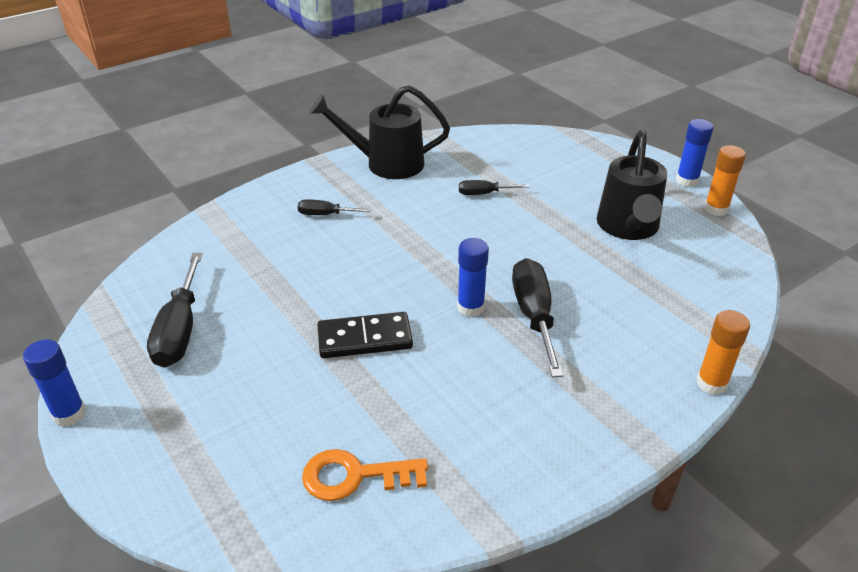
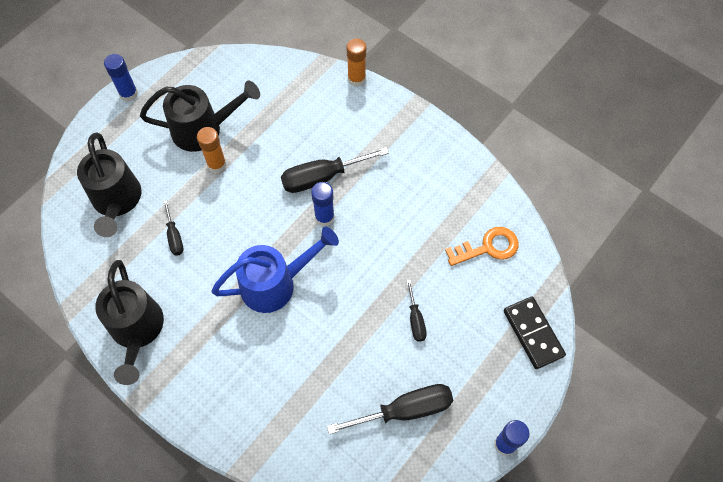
camera: 105 degrees left, 25 degrees up
black screwdriver [298,199,371,215] -> black screwdriver moved to [406,279,427,342]
orange key [302,449,428,501] -> orange key turned 90 degrees counterclockwise [445,227,519,266]
black domino [317,312,413,358] -> black domino moved to [503,296,566,369]
orange glue stick [704,145,746,216] -> orange glue stick moved to [197,127,227,173]
none -> black watering can [77,132,141,237]
none -> blue watering can [211,227,339,313]

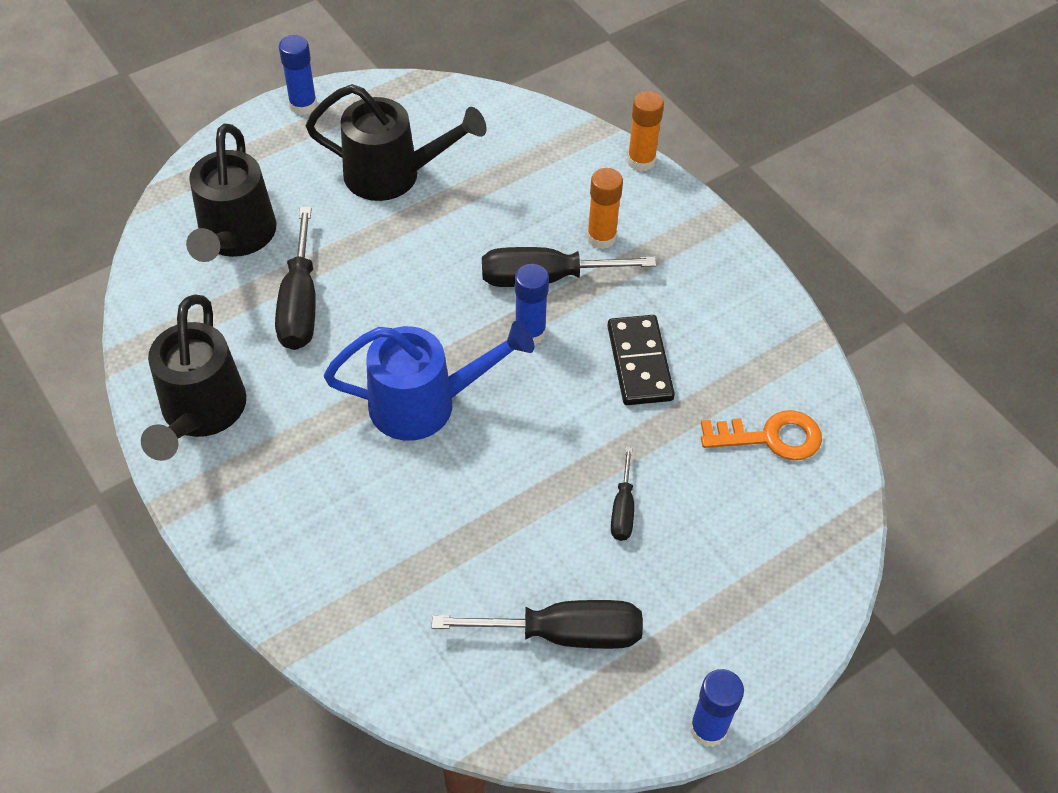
camera: 15 degrees right, 10 degrees down
black screwdriver [163,200,183,256] -> black screwdriver [275,207,316,350], size x1.85
orange glue stick [197,127,227,173] -> orange glue stick moved to [587,168,623,249]
black domino [503,296,566,369] -> black domino moved to [607,315,675,405]

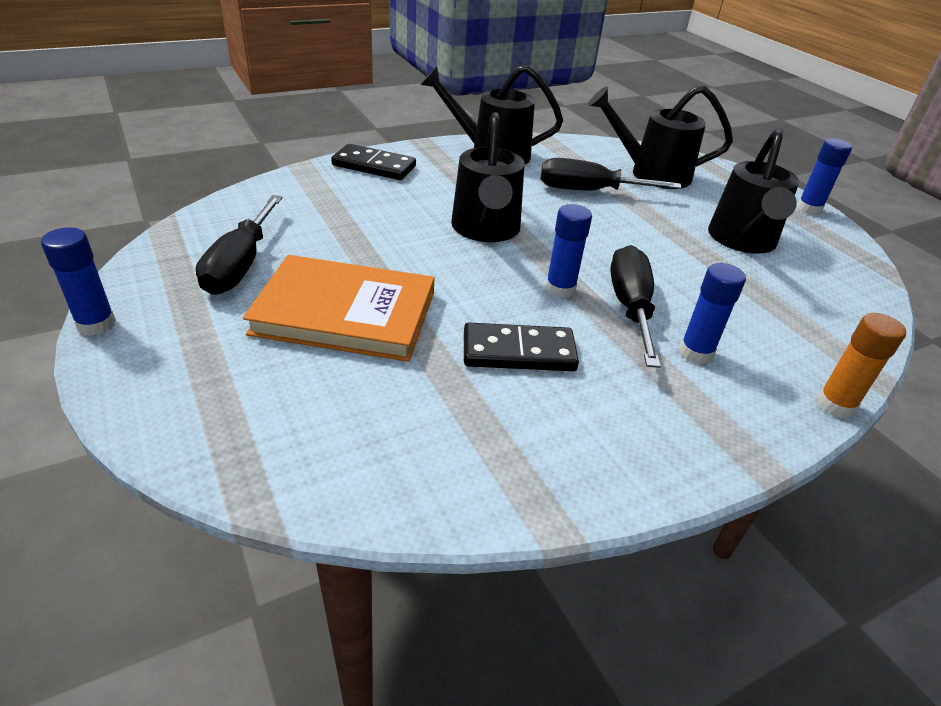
camera: 95 degrees right, 15 degrees down
blue watering can [324,321,534,441] -> black watering can [451,112,525,242]
orange glue stick [587,168,623,249] -> blue glue stick [680,263,746,364]
black screwdriver [611,447,634,541] -> orange book [243,255,435,362]
orange key [701,410,822,460] -> none
none -> black domino [331,144,416,180]

